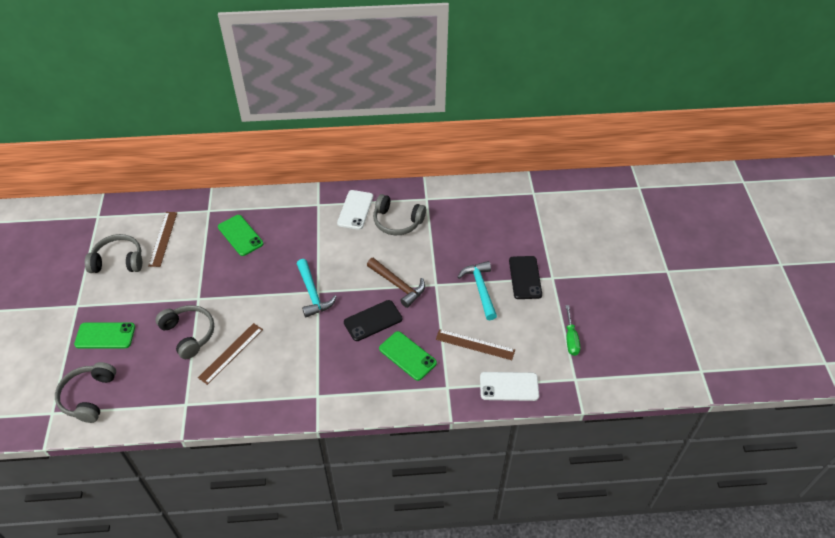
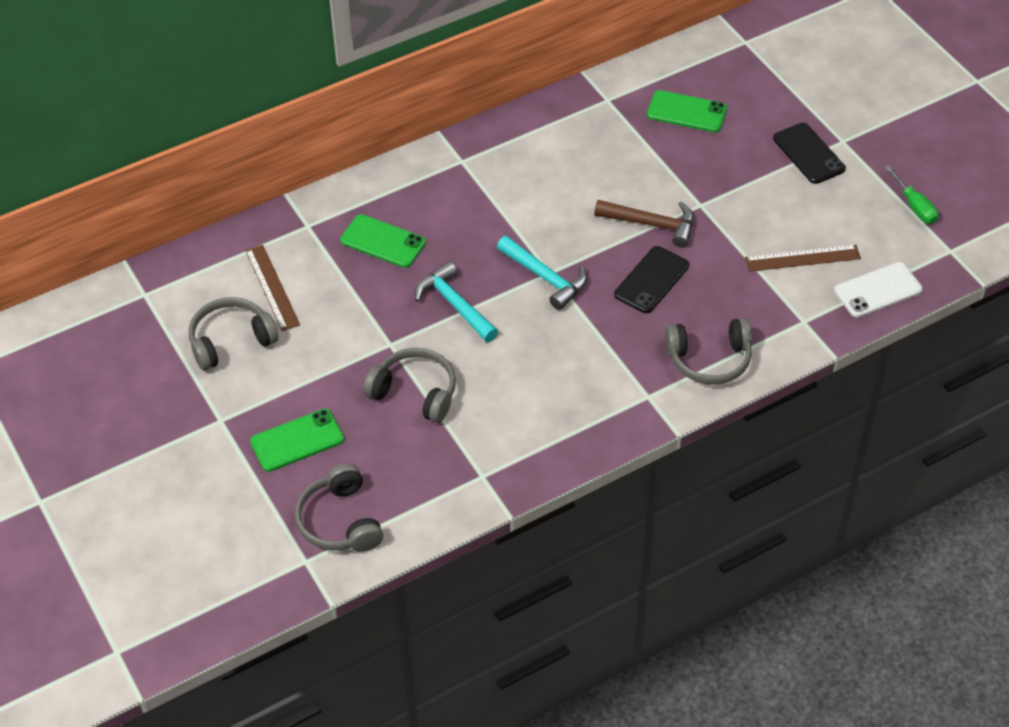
camera: 25 degrees left, 0 degrees up
brown ruler [198,323,263,385] -> none
white phone [337,190,373,230] -> none
grey headphones [373,194,426,235] -> grey headphones moved to [665,318,752,385]
green phone [379,331,437,381] -> green phone moved to [647,90,727,132]
turquoise hammer [458,261,497,320] -> turquoise hammer moved to [415,261,498,342]

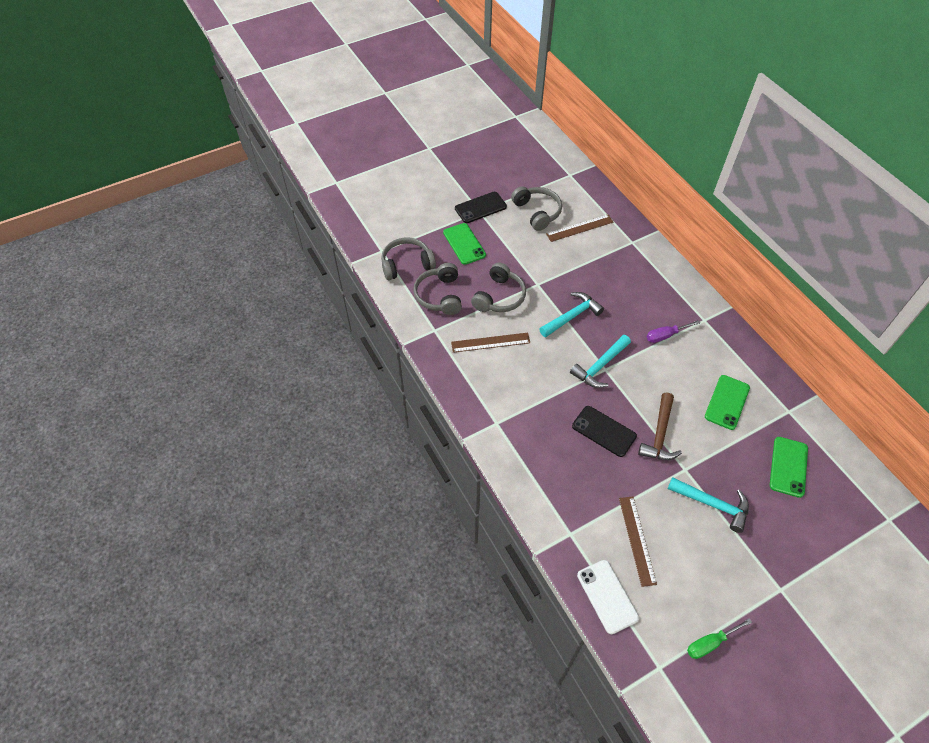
camera: 90 degrees right, 5 degrees up
green phone [340,214,426,268] -> green phone moved to [705,375,750,430]
grey headphones [665,318,752,385] -> grey headphones moved to [413,263,462,315]
black phone [773,123,846,184] -> black phone moved to [455,192,507,223]
none -> brown ruler [451,333,530,353]
none -> purple screwdriver [647,320,700,343]
none -> turquoise hammer [668,477,749,533]

